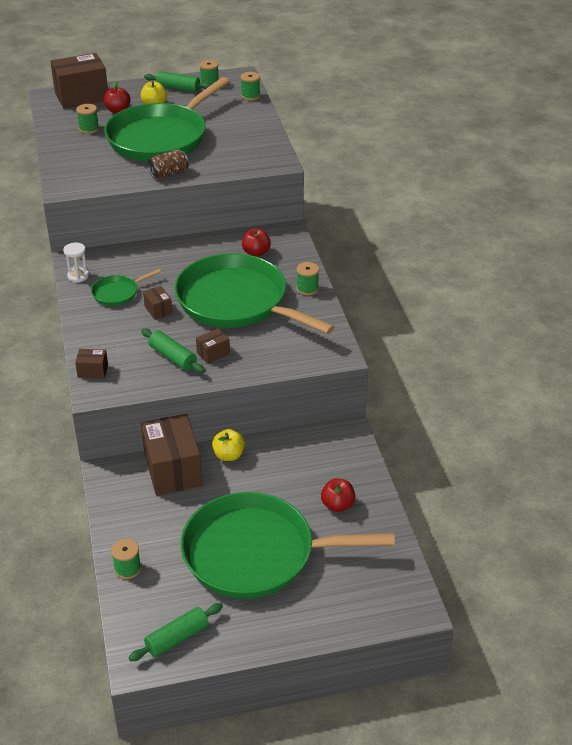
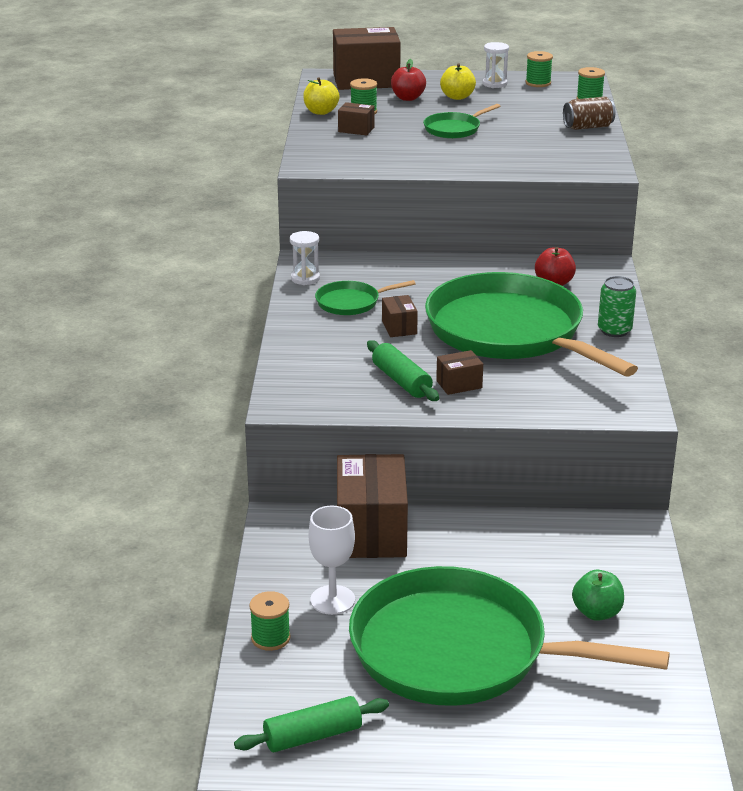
camera: 15 degrees right, 10 degrees down
brown box [75,349,108,379] -> brown box moved to [338,102,375,135]
green pan [104,77,230,161] -> green pan [423,104,500,139], size x0.42
green rolling pin [144,71,211,92] -> white hourglass [483,42,509,88]
brown can [148,149,189,179] -> brown can moved to [563,97,615,130]
yellow apple [212,429,245,461] -> yellow apple moved to [303,77,340,115]
green spool [296,262,319,295] -> green can [598,276,636,337]
red apple [321,479,356,512] -> green apple [572,570,624,621]
none -> white goblet [309,505,355,615]

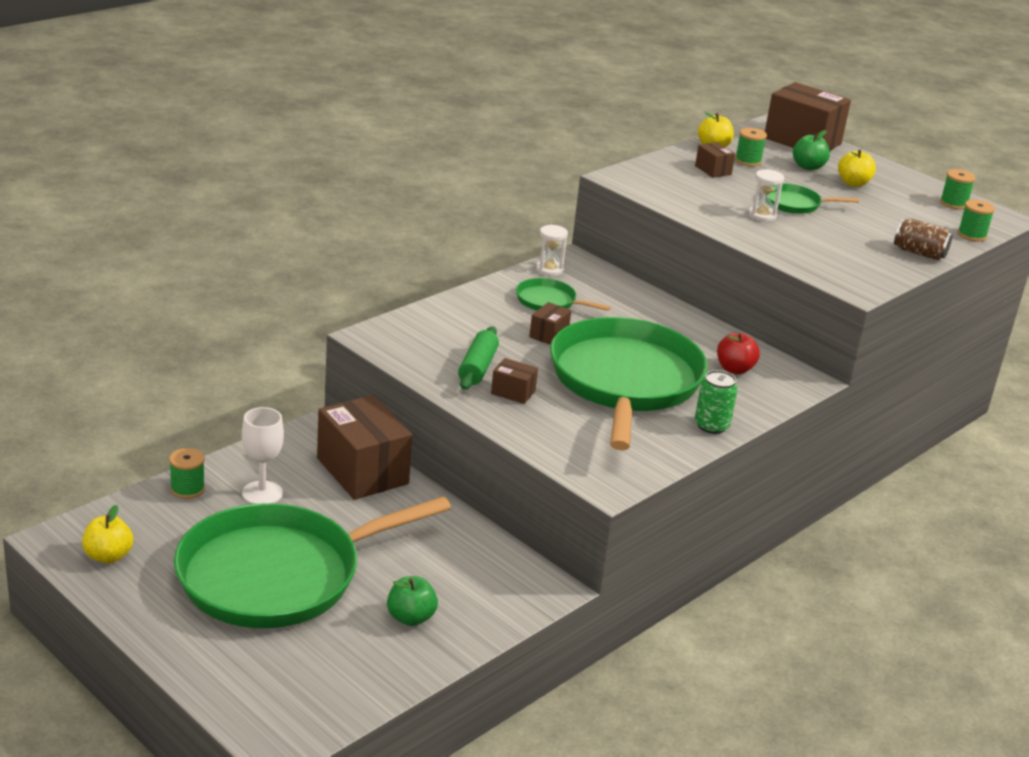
camera: 40 degrees right, 0 degrees up
green rolling pin [234,696,389,752] -> yellow apple [82,505,133,564]
brown box [337,454,408,558] -> brown box turned 75 degrees counterclockwise [317,395,412,500]
green pan [349,566,670,706] -> green pan turned 90 degrees counterclockwise [174,496,451,628]
red apple [391,59,426,101] -> green apple [793,130,830,170]
white hourglass [483,42,509,88] -> white hourglass moved to [748,169,784,222]

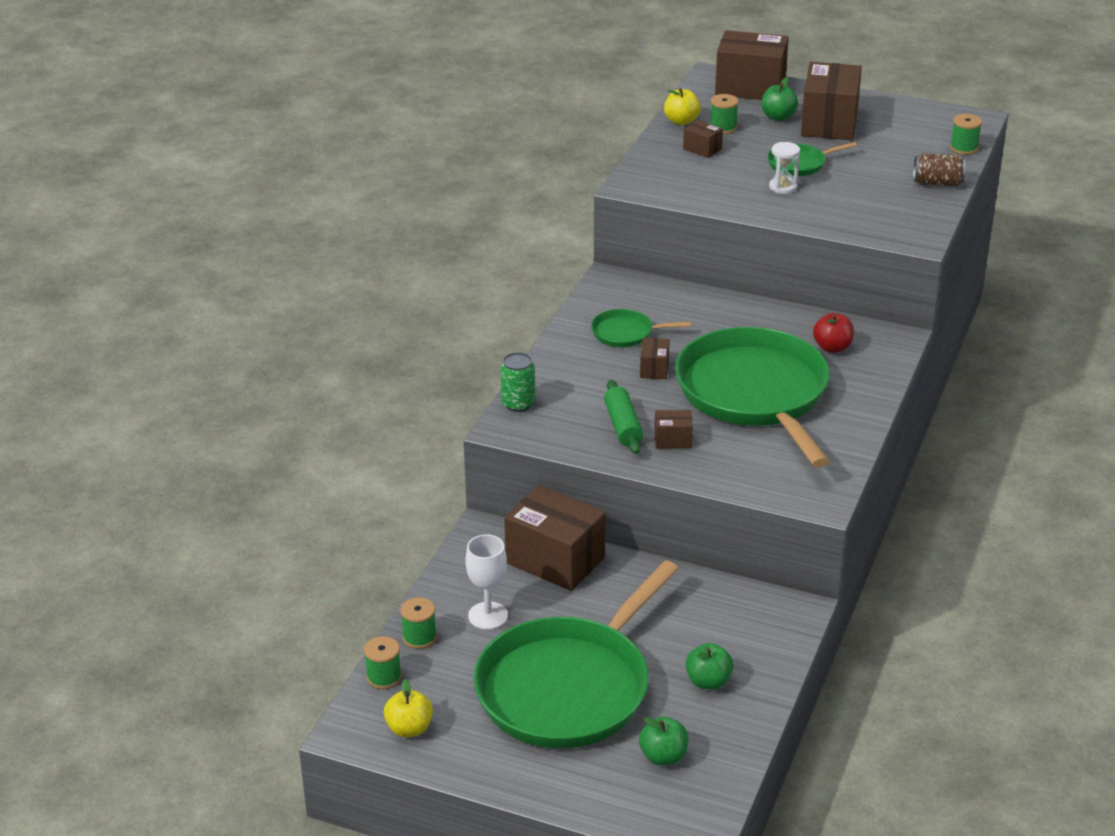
camera: 20 degrees left, 5 degrees up
white hourglass [536,224,568,276] -> none
green can [695,370,738,434] -> green can moved to [500,352,535,412]
yellow apple [838,149,876,187] -> brown box [801,62,862,140]
green spool [940,169,976,209] -> green spool moved to [364,636,402,689]
none -> green apple [639,717,689,765]

